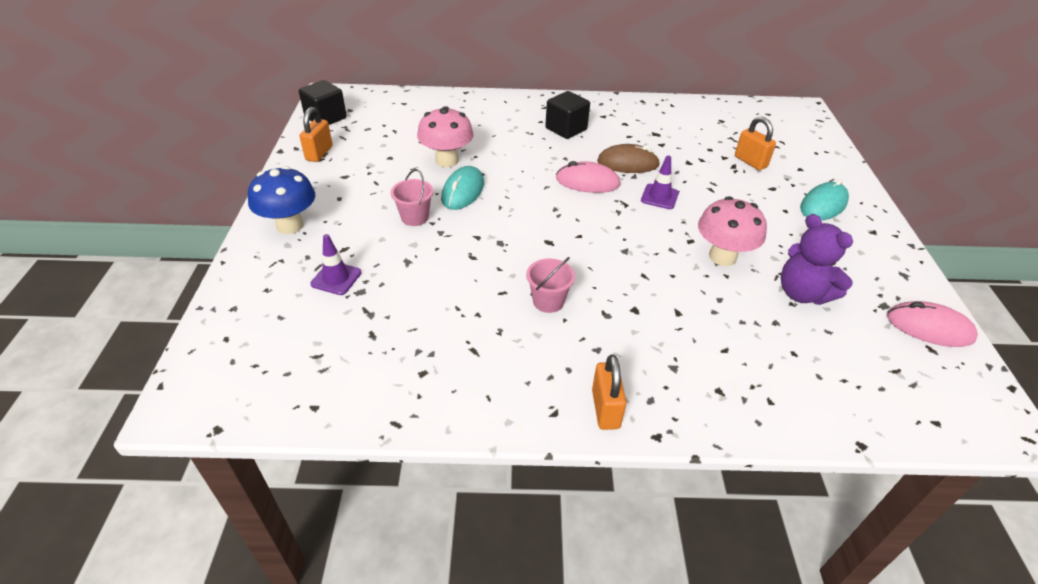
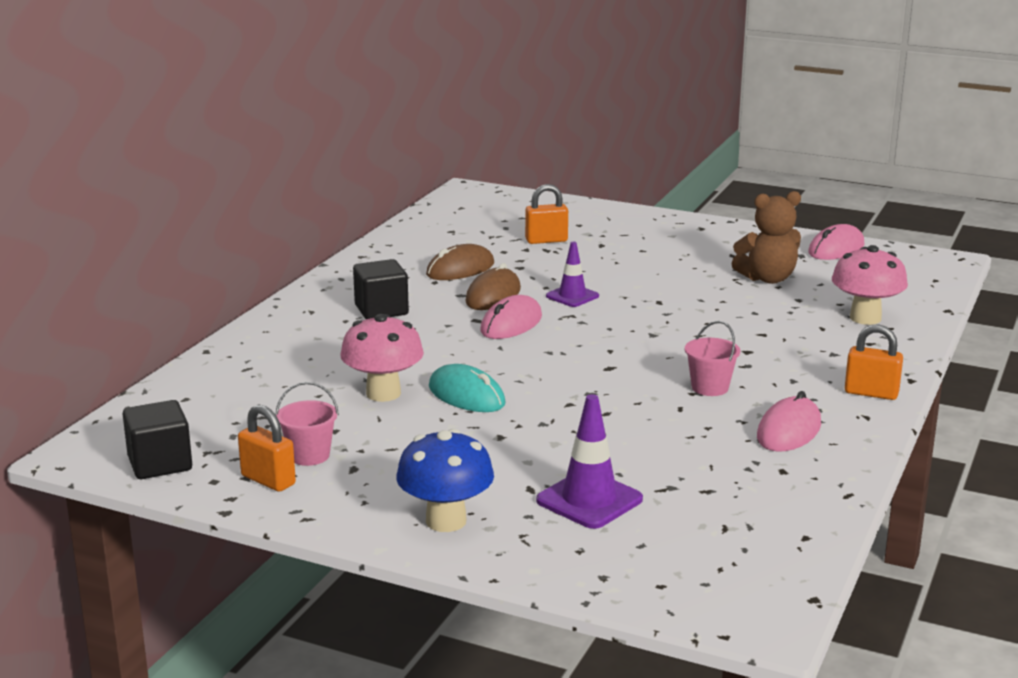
camera: 65 degrees left, 20 degrees down
purple traffic cone [310,234,362,295] -> purple traffic cone [536,394,643,529], size x1.52
pink bucket [391,169,433,226] -> pink bucket moved to [275,382,339,466]
pink mushroom [698,196,767,266] -> pink mushroom moved to [832,245,908,325]
purple teddy bear [781,214,853,305] -> brown teddy bear [731,191,801,284]
turquoise mouse [800,180,849,220] -> none
none -> brown mouse [426,244,494,280]
none -> pink mouse [757,391,821,452]

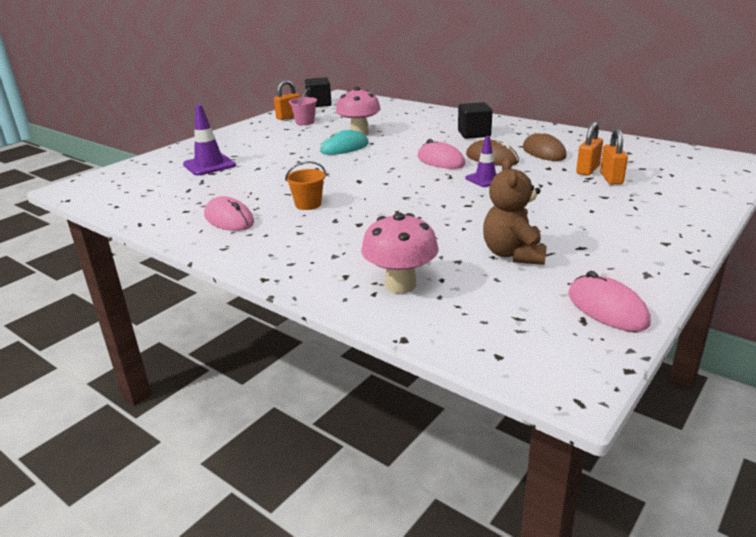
camera: 105 degrees right, 5 degrees up
blue mushroom [396,429,494,532] -> none
pink bucket [685,321,740,396] -> orange bucket [285,161,326,210]
orange padlock [845,324,903,400] -> orange padlock moved to [576,122,603,175]

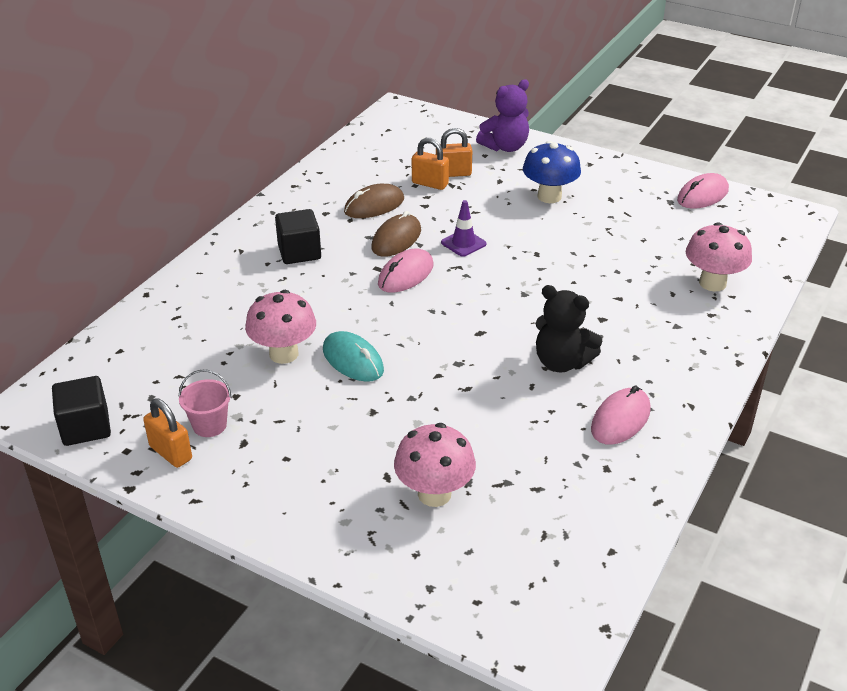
camera: 100 degrees left, 10 degrees up
purple traffic cone [183,105,236,176] -> pink mushroom [394,423,476,507]
orange bucket [285,161,326,210] -> black teddy bear [535,285,602,372]
brown teddy bear [483,159,547,265] -> none
none -> purple teddy bear [476,79,529,152]
none -> blue mushroom [523,141,581,203]

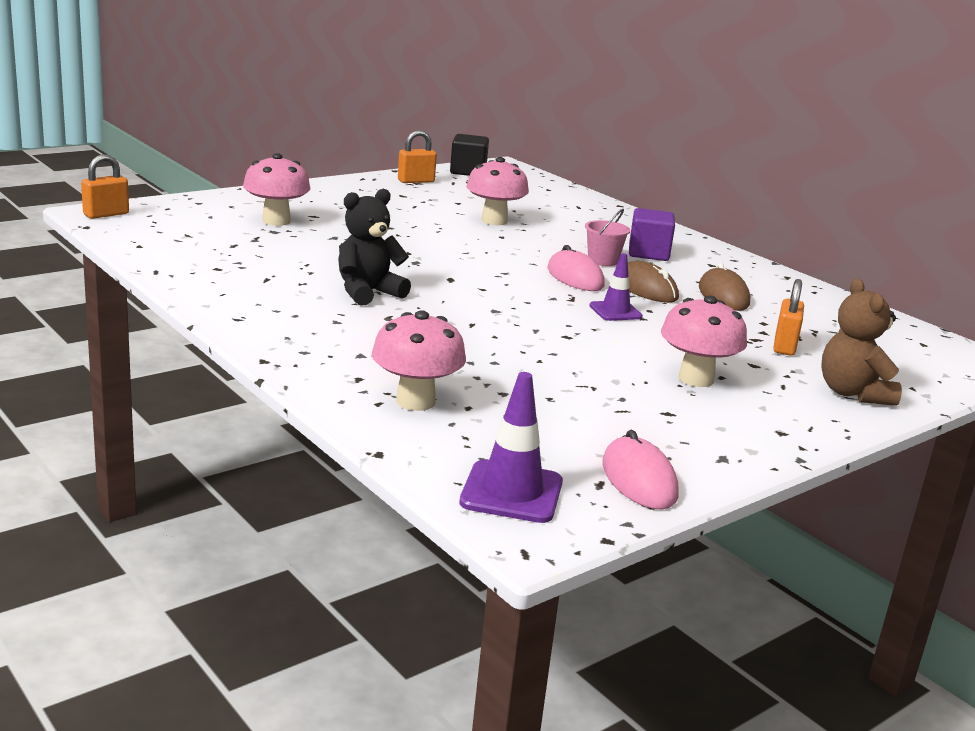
camera: 110 degrees right, 15 degrees down
pink bucket [178,369,232,437] -> pink bucket moved to [585,209,630,266]
black cube [275,209,321,264] -> purple cube [629,208,675,261]
turquoise mouse [323,331,384,382] -> none
orange padlock [412,138,449,190] -> orange padlock moved to [81,154,129,219]
purple teddy bear [476,79,529,152] -> brown teddy bear [821,278,902,406]
blue mushroom [523,141,581,203] -> pink mushroom [661,295,747,387]
pink mouse [591,385,651,445] -> none
none -> purple traffic cone [459,372,563,523]

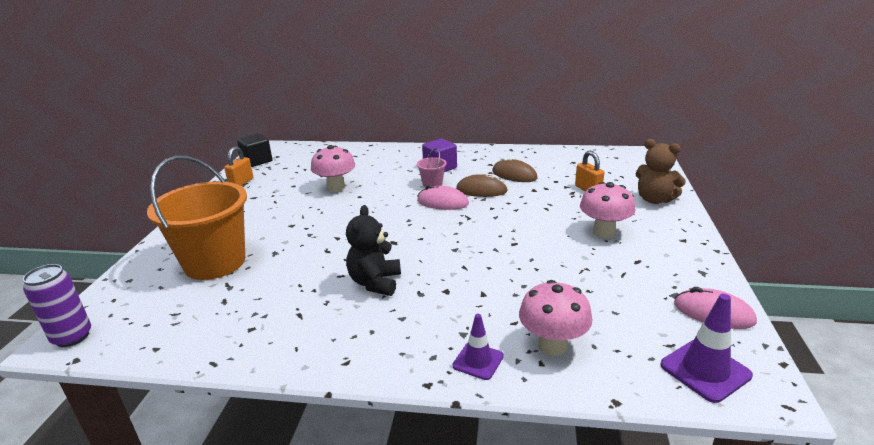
camera: 40 degrees left, 5 degrees up
orange padlock [81,154,129,219] -> purple can [23,264,91,347]
pink mushroom [243,153,311,226] -> orange bucket [147,156,247,280]
purple traffic cone [589,253,643,321] -> purple traffic cone moved to [453,314,504,380]

